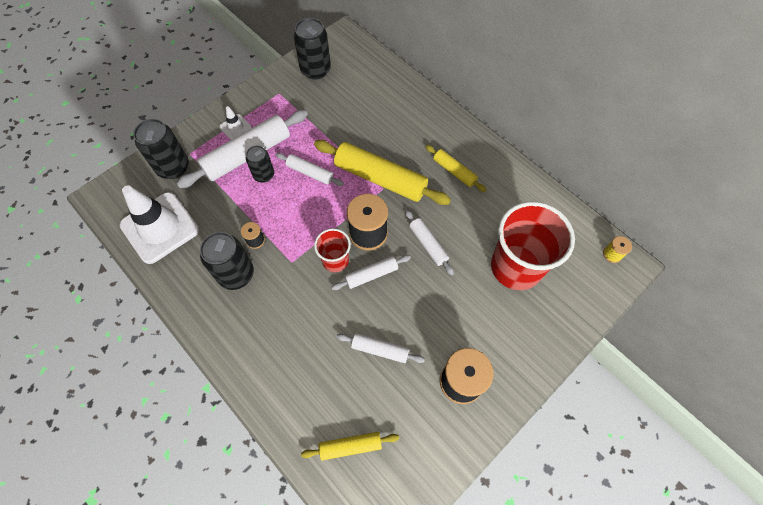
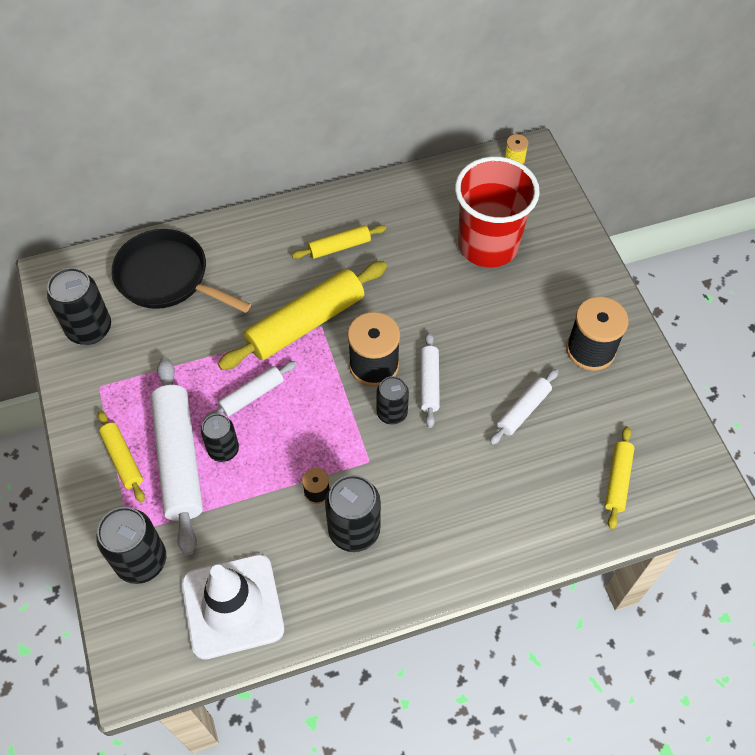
camera: 65 degrees left, 5 degrees down
white traffic cone [219,106,252,140] -> yellow rolling pin [98,411,145,502]
red cup [314,229,351,272] -> black can [376,376,409,425]
white rolling pin [405,210,454,275] -> none
none -> black pan [111,229,251,313]

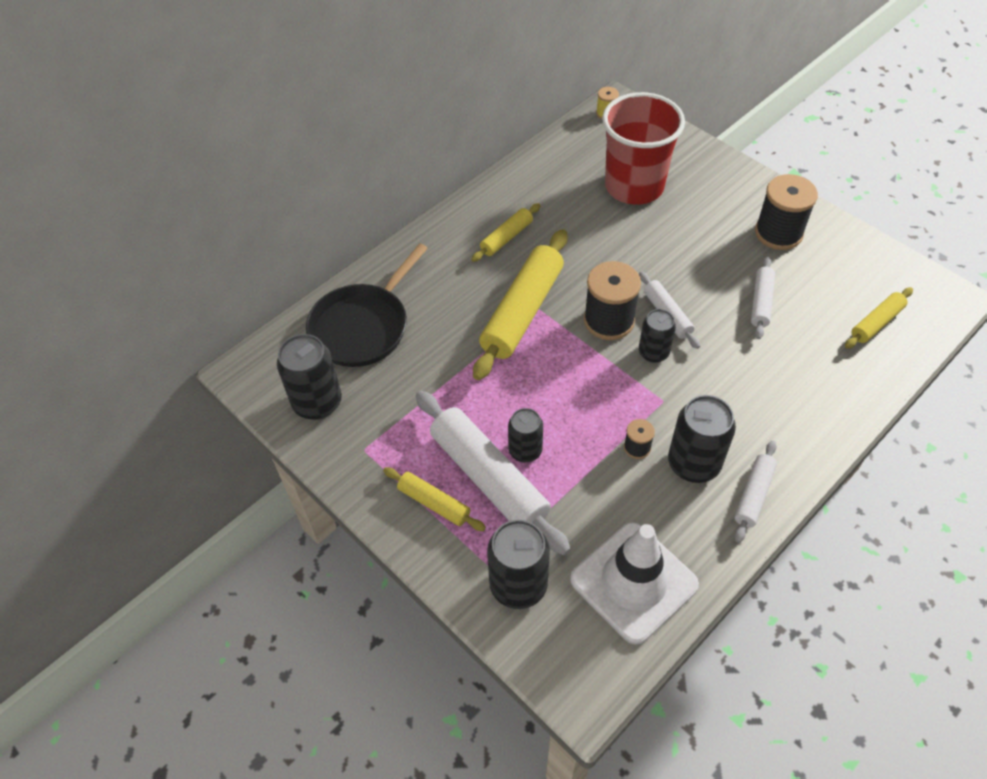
camera: 25 degrees left, 5 degrees down
black pan [111,229,251,313] -> black pan turned 60 degrees counterclockwise [306,243,428,367]
white rolling pin [204,361,297,420] -> white rolling pin moved to [734,441,777,543]
yellow rolling pin [605,426,635,530] -> yellow rolling pin turned 60 degrees clockwise [845,287,913,349]

